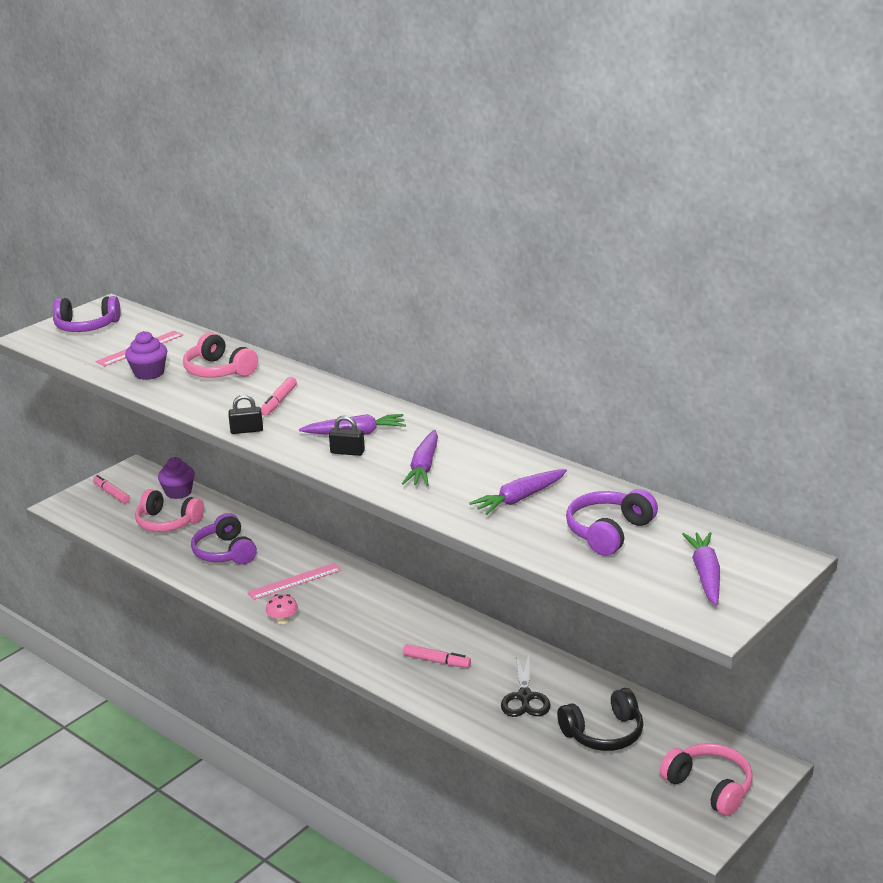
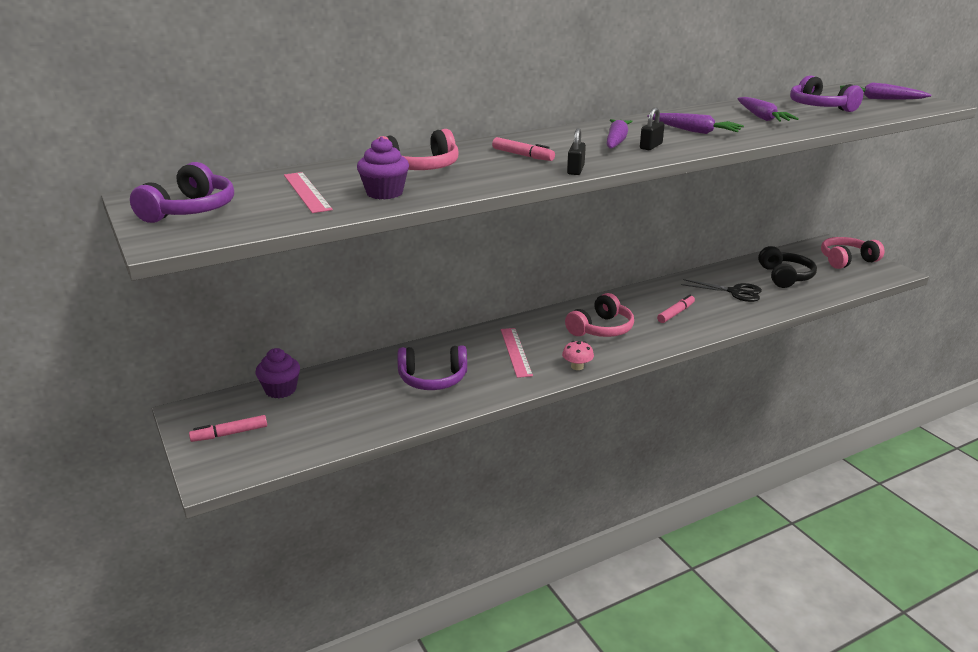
camera: 70 degrees left, 0 degrees up
pink headphones [135,489,204,532] -> pink headphones moved to [565,293,634,337]

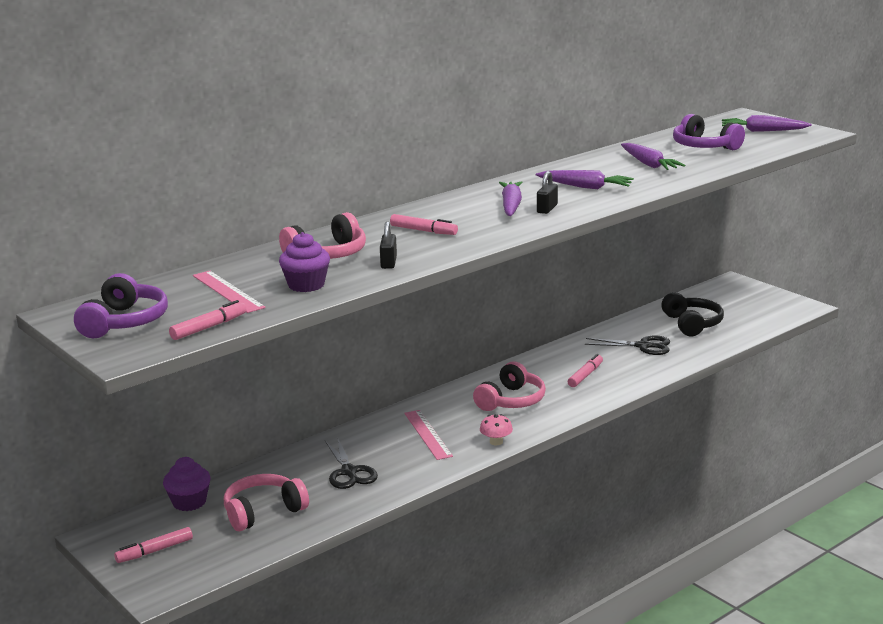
camera: 10 degrees left, 5 degrees down
purple headphones [397,345,467,390] -> black scissors [325,437,378,489]
black padlock [567,128,586,175] -> black padlock moved to [380,221,397,269]
pink headphones [821,237,885,269] -> pink headphones moved to [224,474,309,531]
none -> pink marker [169,300,246,340]

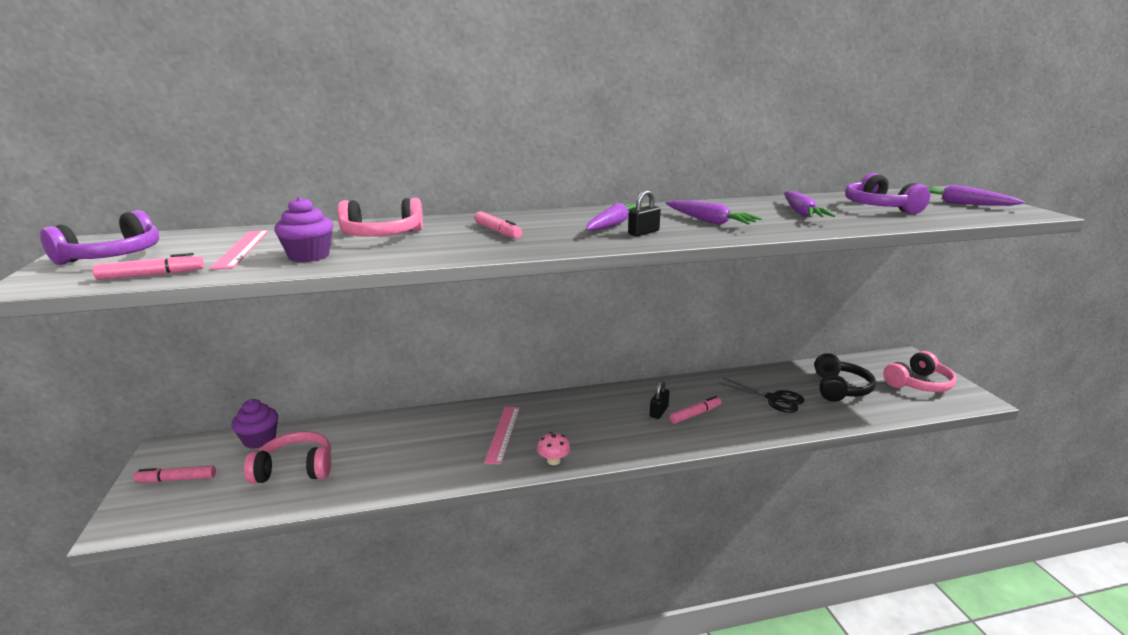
camera: 25 degrees right, 0 degrees up
black scissors [325,437,378,489] -> none
black padlock [380,221,397,269] -> black padlock moved to [650,381,670,419]
pink headphones [473,361,546,411] -> pink headphones moved to [883,351,957,392]

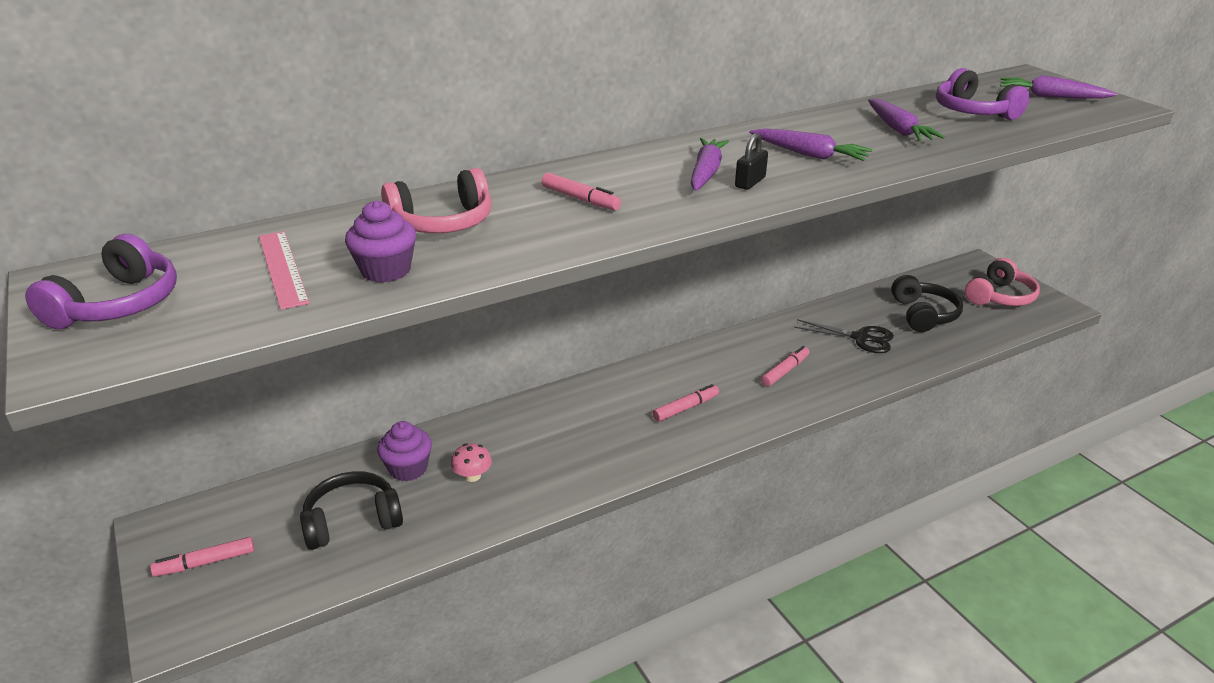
camera: 15 degrees left, 10 degrees up
pink marker [92,253,204,280] -> pink marker moved to [653,384,719,422]
purple cupcake [231,399,278,449] -> purple cupcake moved to [378,421,432,481]
pink headphones [244,431,331,484] -> black headphones [300,471,403,550]
pink ruler [484,406,520,465] -> none
pink mushroom [537,432,571,465] -> pink mushroom moved to [451,443,492,482]
black padlock [650,381,670,419] -> none

